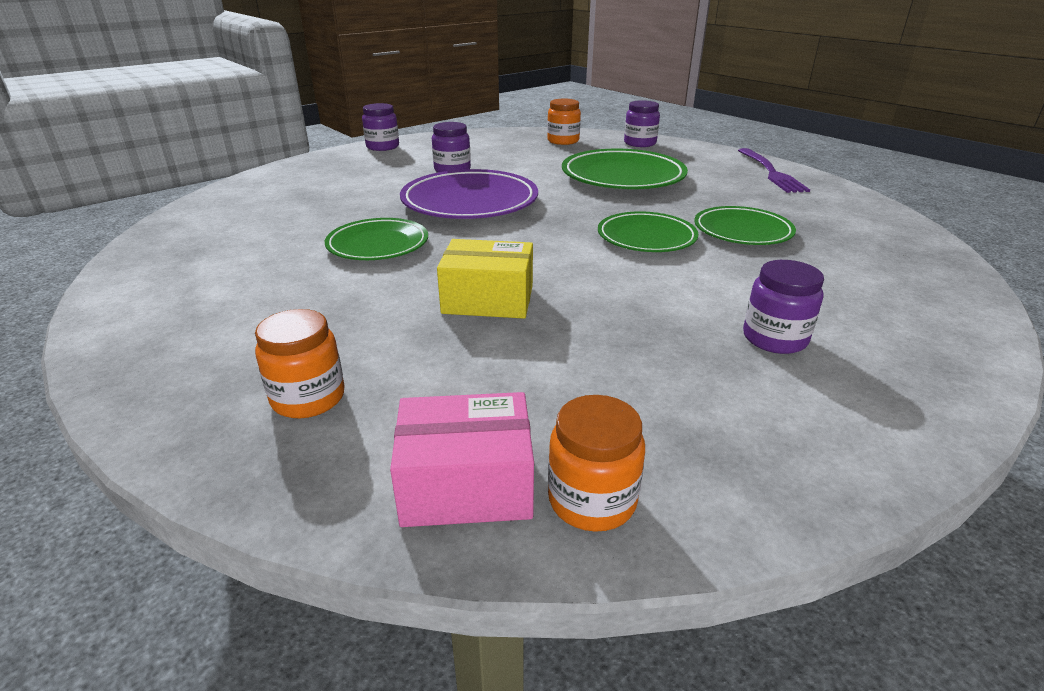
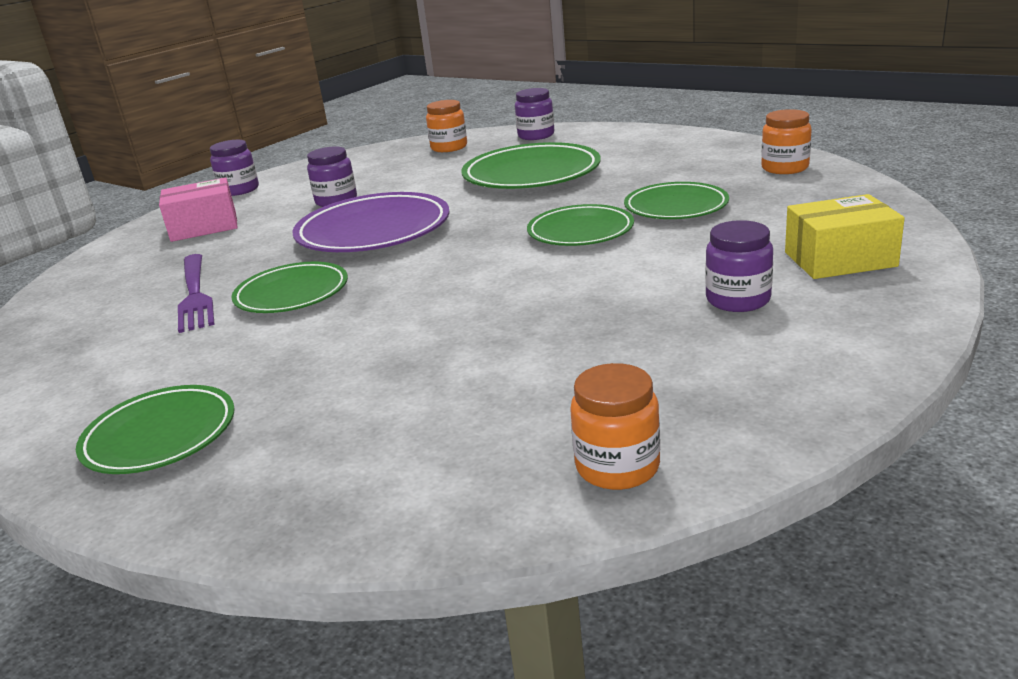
camera: 10 degrees left, 5 degrees down
orange jar [255,309,345,418] -> orange jar moved to [761,109,812,174]
pink box [390,392,534,527] -> pink box moved to [159,178,238,242]
yellow box [437,239,533,319] -> yellow box moved to [785,194,905,279]
purple fork [738,148,810,193] -> purple fork moved to [178,254,215,333]
none -> green plate [76,385,235,474]

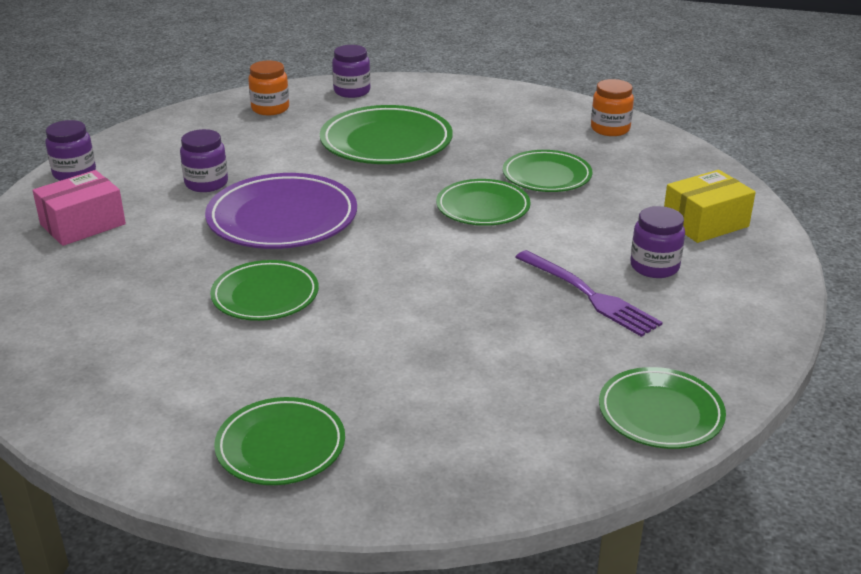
camera: 25 degrees left, 5 degrees up
purple fork [178,254,215,333] -> purple fork moved to [515,250,663,337]
orange jar [570,363,660,490] -> green plate [599,367,726,449]

